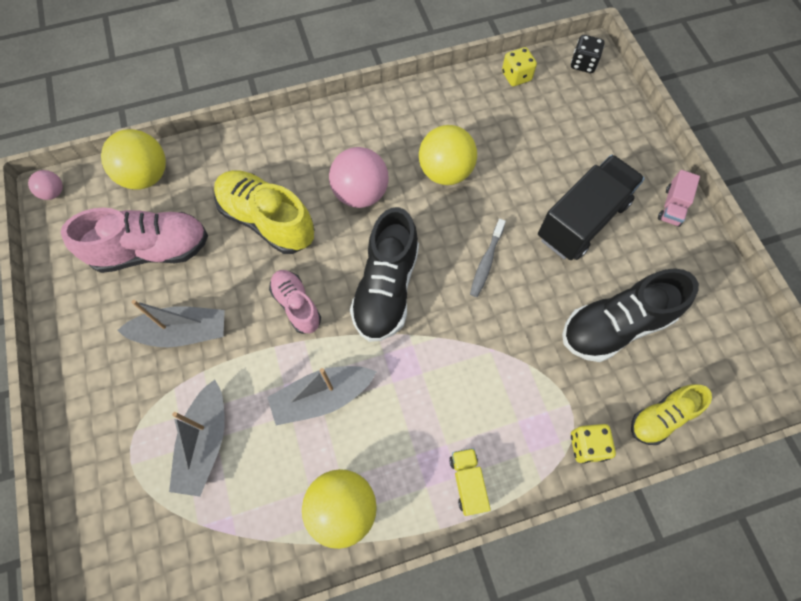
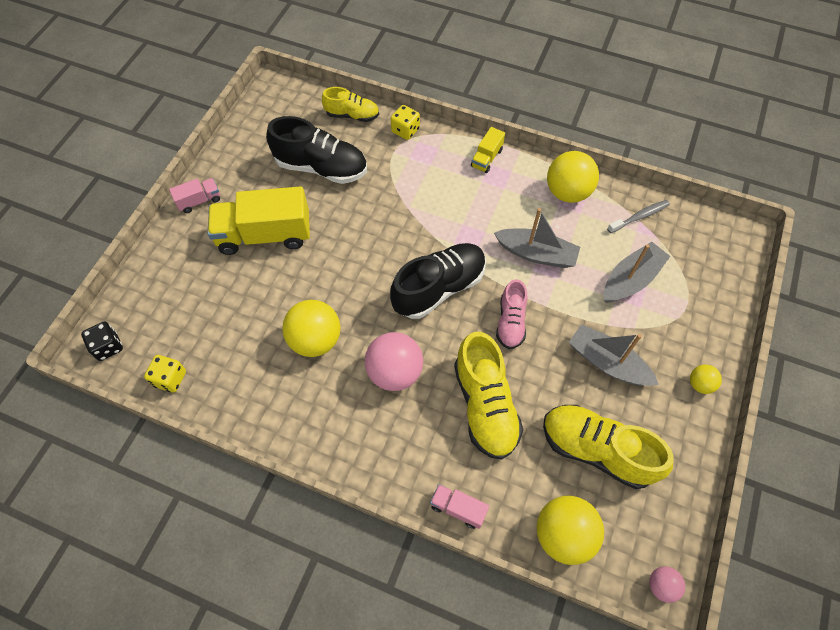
camera: 140 degrees left, 5 degrees down
pink shoe [61,208,208,273] -> yellow shoe [543,405,674,489]
grey toothbrush [470,219,506,297] -> grey toothbrush moved to [607,200,670,233]
black truck [538,155,645,260] -> yellow truck [208,186,310,255]
none -> pink truck [430,484,489,529]
none -> yellow ball [690,364,722,394]

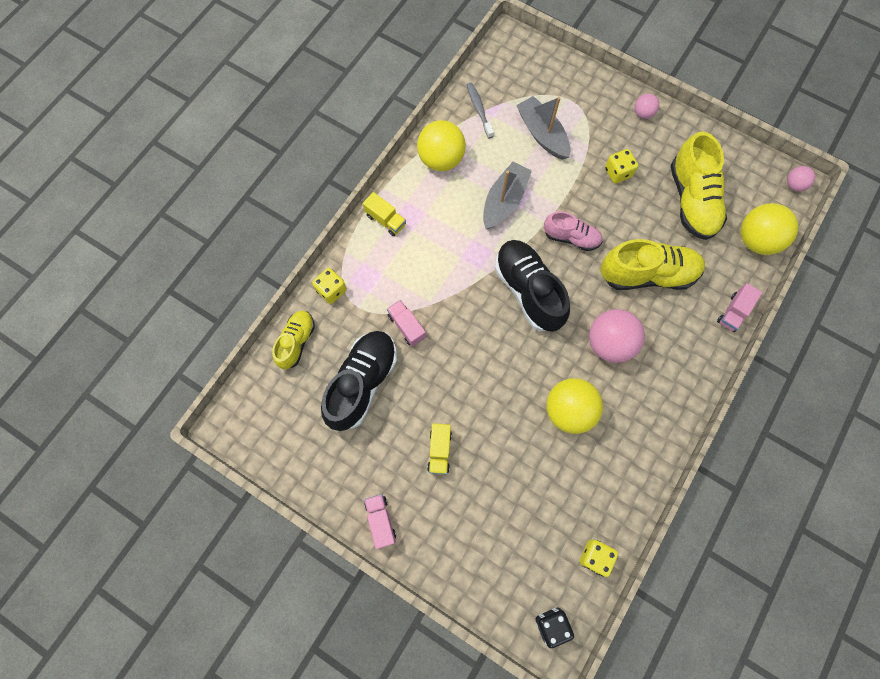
camera: 80 degrees left, 10 degrees up
yellow truck [208,186,310,255] -> yellow truck [427,423,452,474], size x0.47
yellow shoe [543,405,674,489] -> yellow shoe turned 45 degrees counterclockwise [670,132,727,240]
grey boat [569,324,659,386] -> yellow dice [605,149,638,184]
yellow ball [690,364,722,394] -> pink ball [635,94,659,119]
none -> pink truck [387,300,426,346]

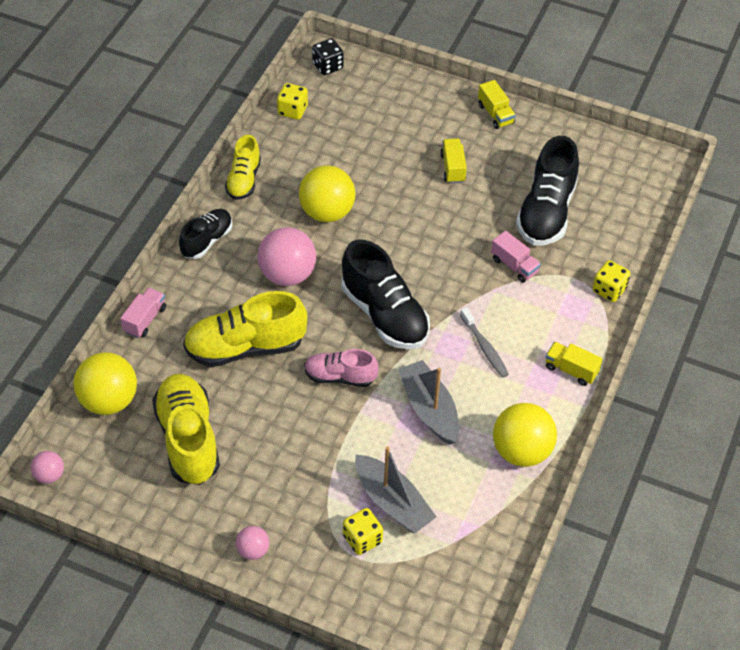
camera: 170 degrees right, 20 degrees down
yellow shoe [272,311,315,369] -> yellow shoe moved to [225,135,261,200]
pink truck [364,494,396,549] -> yellow truck [478,80,515,129]
grey toothbrush [467,82,494,138] -> grey toothbrush moved to [460,307,509,378]
grey boat [483,162,532,229] -> grey boat turned 135 degrees clockwise [398,360,459,444]
yellow dice [605,149,638,184] -> yellow dice moved to [343,508,383,555]
none -> black shoe [179,209,232,259]

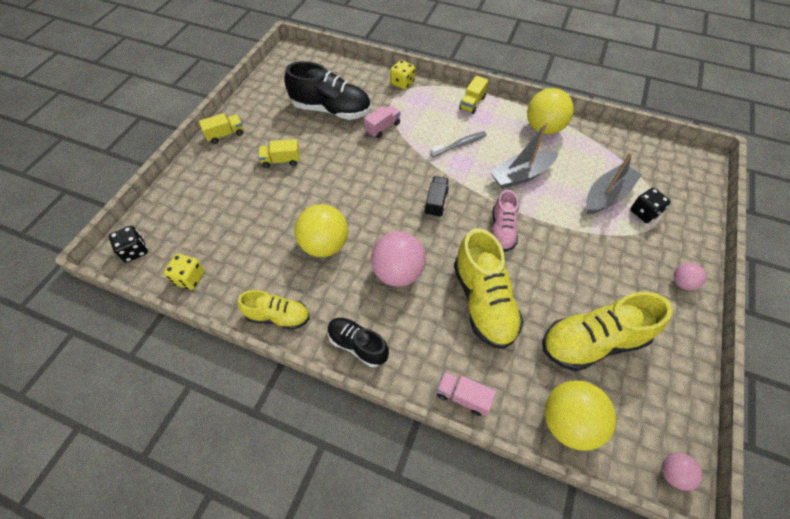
camera: 90 degrees left, 5 degrees up
black shoe [342,240,430,350] -> black truck [424,176,449,218]
yellow dice [343,508,383,555] -> black dice [630,188,671,223]

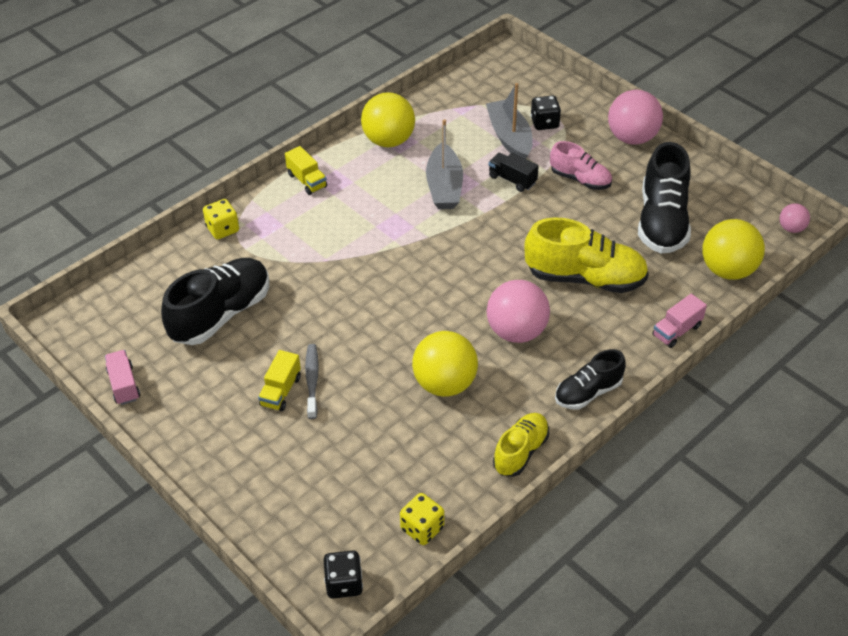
camera: 65 degrees left, 10 degrees down
yellow truck [199,113,244,144] -> none
pink truck [364,105,401,138] -> pink truck moved to [105,350,140,405]
black truck [424,176,449,218] -> black truck moved to [489,153,539,192]
grey toothbrush [430,131,487,157] -> grey toothbrush moved to [305,344,319,419]
pink shoe [491,190,519,252] -> pink shoe moved to [550,141,612,190]
yellow shoe [542,292,673,371] -> black shoe [638,142,691,254]
pink ball [674,263,706,290] -> pink ball [608,90,663,145], size x1.98

